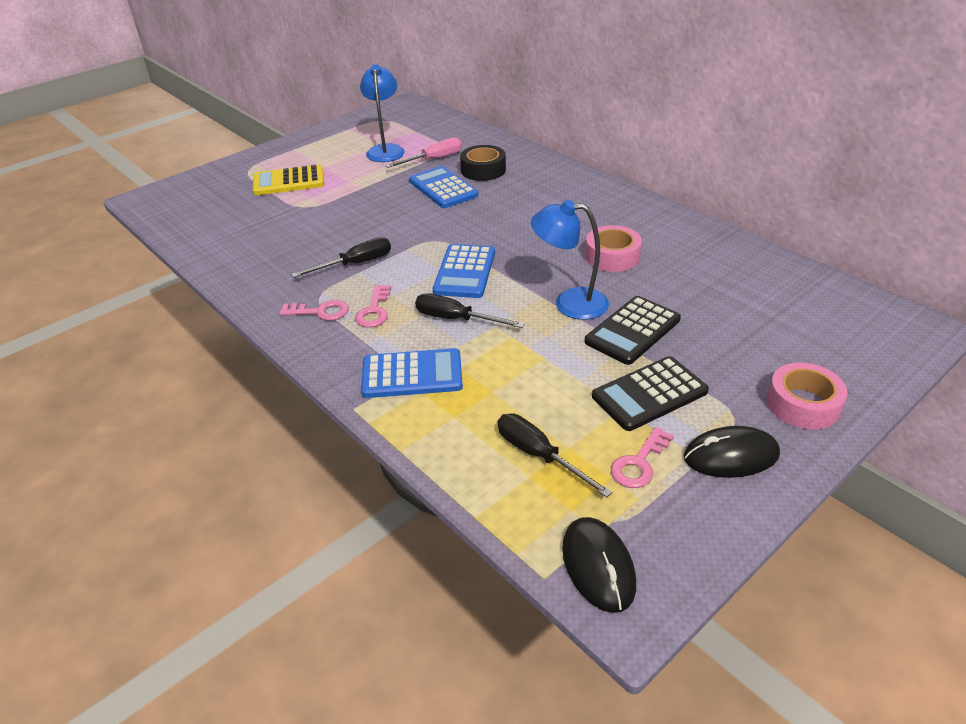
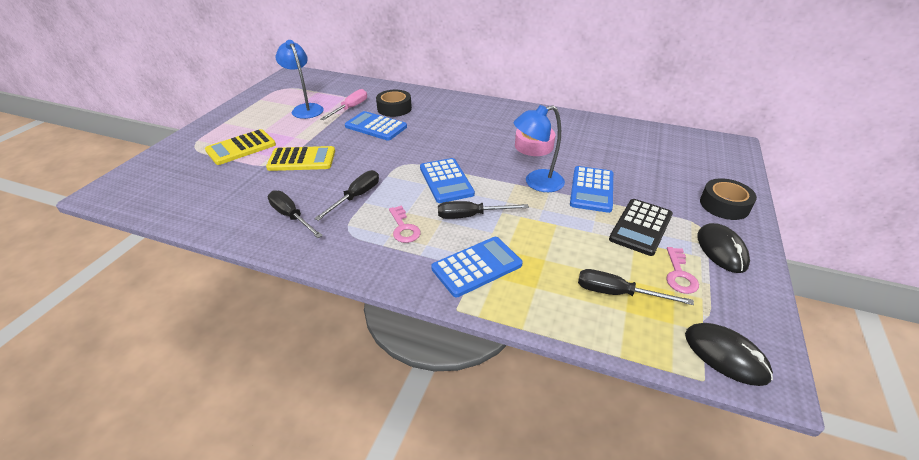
camera: 30 degrees left, 0 degrees up
pink key [279,300,349,321] -> none
black calculator [584,296,681,365] -> blue calculator [570,166,613,213]
black mouse [684,426,780,478] -> black mouse turned 60 degrees counterclockwise [697,223,750,273]
pink tape [767,362,847,430] -> black tape [700,178,757,220]
none -> yellow calculator [266,146,335,171]
none -> black screwdriver [268,190,323,238]

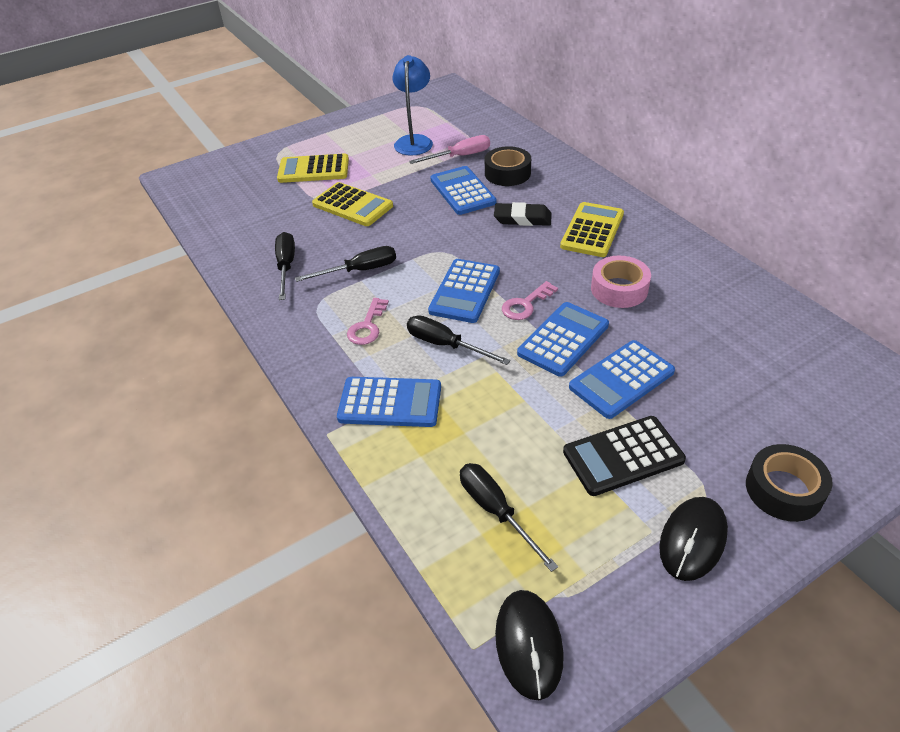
camera: 40 degrees right, 5 degrees up
blue lamp [513,105,565,192] -> blue calculator [517,302,609,377]
pink key [666,247,699,294] -> pink key moved to [502,281,558,320]
none -> black eraser [494,202,552,226]
none -> yellow calculator [560,202,624,257]

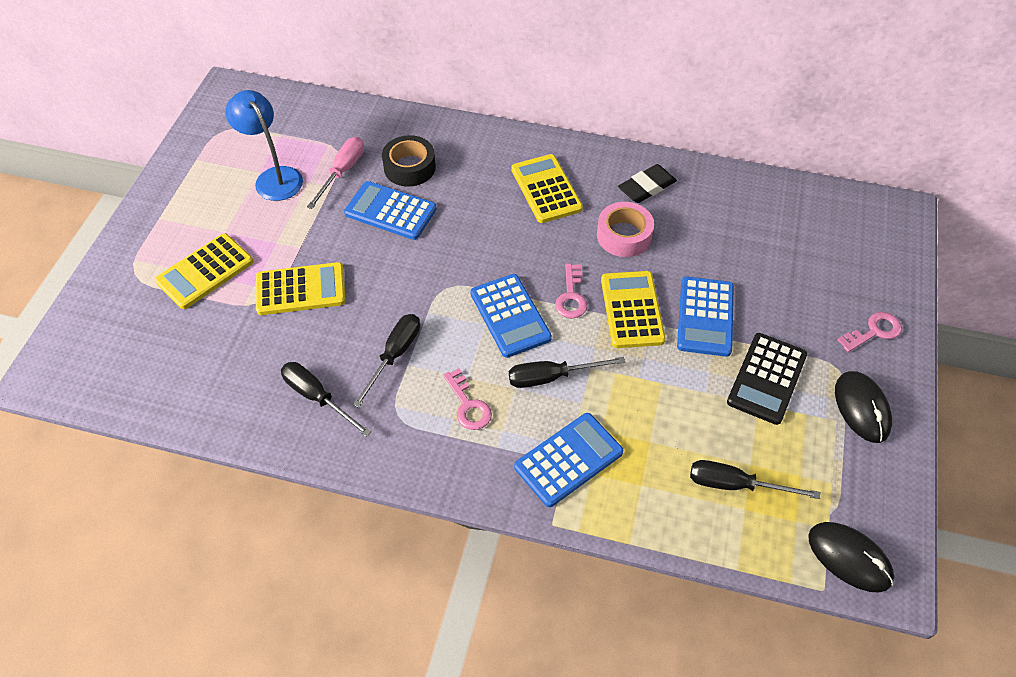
camera: 45 degrees left, 10 degrees up
black eraser [494,202,552,226] -> black eraser moved to [618,164,677,203]
blue calculator [517,302,609,377] -> yellow calculator [601,271,666,348]
black tape [746,444,833,522] -> pink key [837,312,902,352]

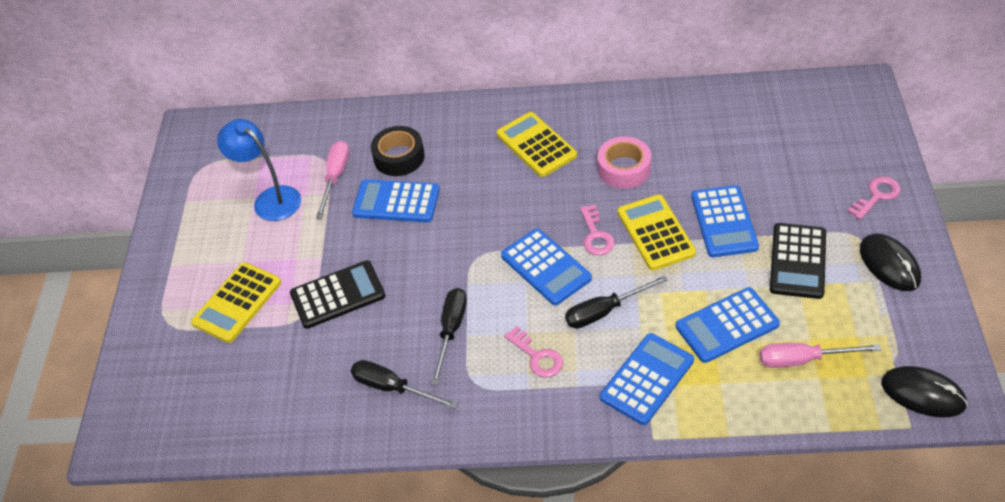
camera: 10 degrees left, 5 degrees down
yellow calculator [256,262,346,315] -> black calculator [290,260,385,329]
black eraser [618,164,677,203] -> none
black screwdriver [690,460,820,499] -> pink screwdriver [760,343,881,368]
none -> blue calculator [676,287,780,363]

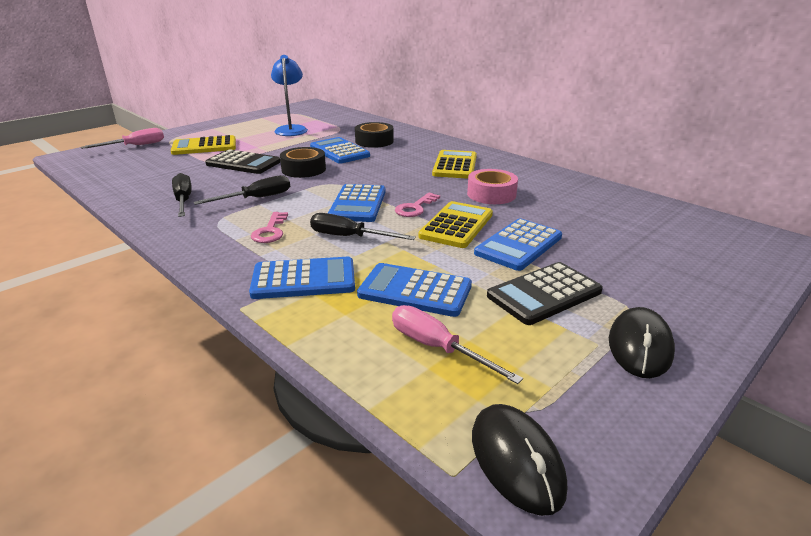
camera: 40 degrees right, 20 degrees down
pink screwdriver [316,141,349,218] -> pink screwdriver moved to [81,128,164,149]
pink key [847,176,901,220] -> none
none -> black tape [280,147,326,178]

